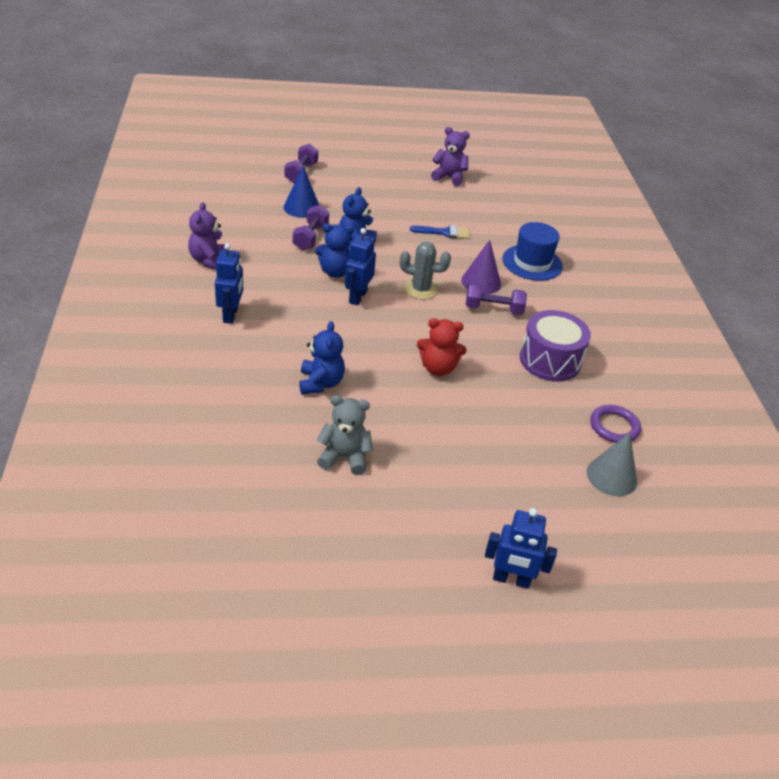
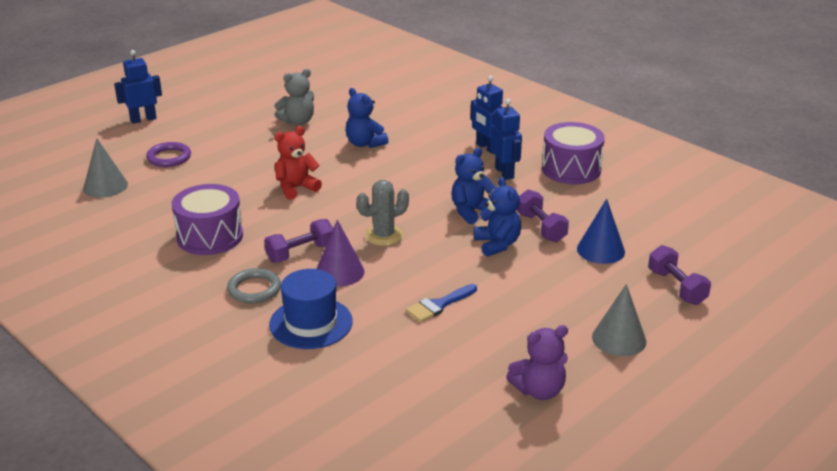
camera: 145 degrees right, 10 degrees down
purple teddy bear [188,202,226,269] -> purple drum [542,122,605,184]
blue robot [345,228,376,305] -> blue robot moved to [490,99,522,180]
purple ring [590,405,641,443] -> purple ring moved to [146,142,191,167]
none -> grey ring [227,268,281,304]
none -> grey cone [592,284,646,356]

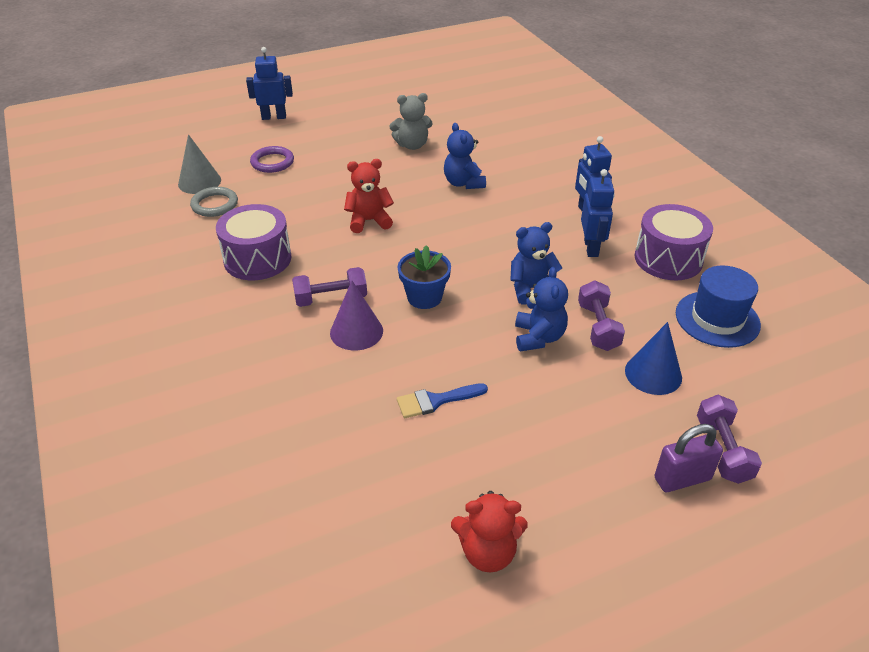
camera: 20 degrees right, 10 degrees up
grey ring [227,268,281,304] -> grey ring moved to [190,187,238,217]
blue hat [269,269,353,349] -> blue hat moved to [676,266,761,348]
grey cactus [357,180,409,246] -> blue flower pot [398,245,451,309]
purple teddy bear [506,325,568,400] -> red teddy bear [451,491,527,572]
grey cone [592,284,646,356] -> none
none -> purple padlock [654,424,723,492]

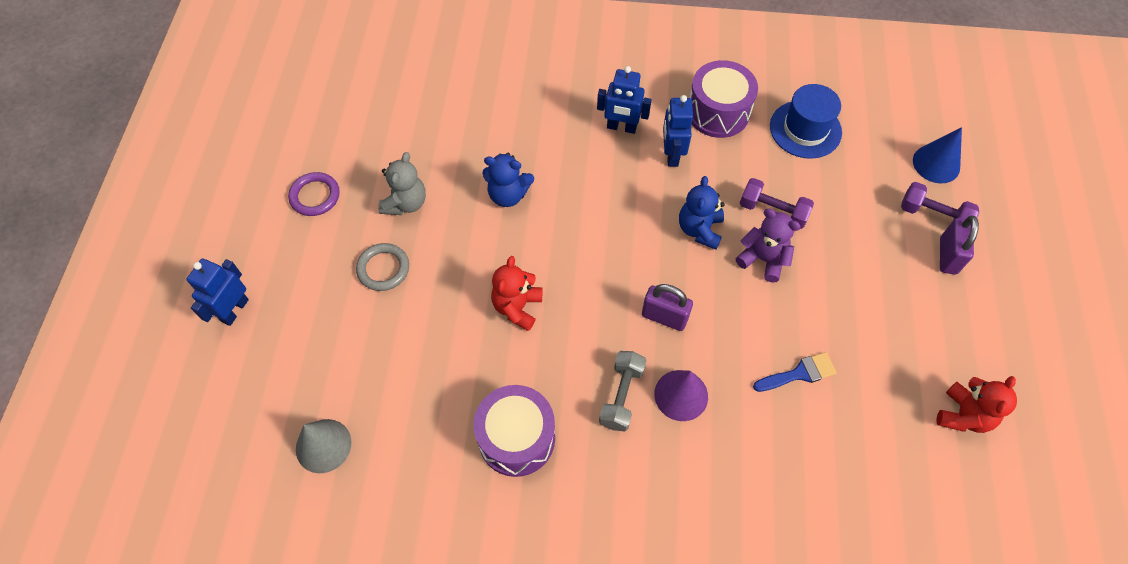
camera: 60 degrees left, 20 degrees up
grey ring [190,187,238,217] -> grey ring moved to [356,243,409,291]
purple ring [250,146,294,173] -> purple ring moved to [288,172,340,216]
purple dumbbell [292,267,367,307] -> grey dumbbell [599,351,647,431]
blue brush [397,383,488,418] -> blue brush turned 120 degrees counterclockwise [753,352,837,392]
blue flower pot [398,245,451,309] -> purple padlock [642,284,693,331]
blue teddy bear [515,267,568,352] -> purple teddy bear [736,209,801,283]
blue robot [581,169,615,257] -> blue robot turned 120 degrees counterclockwise [663,95,693,167]
blue cone [625,322,682,395] -> blue cone moved to [913,127,962,183]

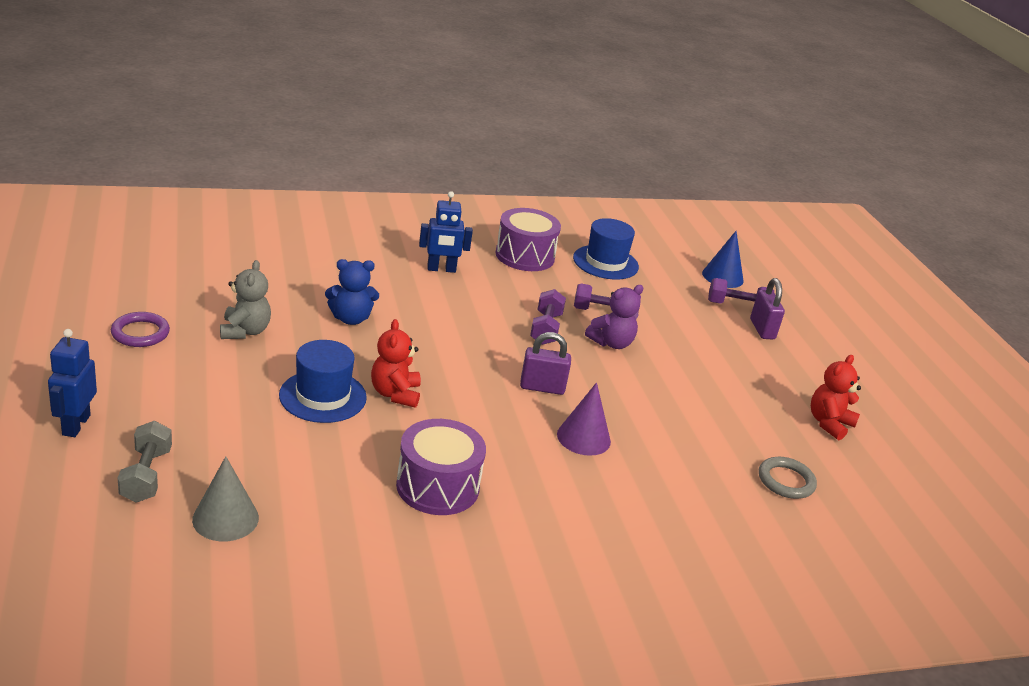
camera: 25 degrees left, 30 degrees down
grey ring [356,243,409,291] -> grey ring moved to [759,457,817,499]
grey dumbbell [599,351,647,431] -> grey dumbbell moved to [118,421,172,503]
blue robot [663,95,693,167] -> none
blue teddy bear [679,176,724,250] -> purple dumbbell [530,289,566,345]
purple teddy bear [736,209,801,283] -> purple teddy bear turned 135 degrees clockwise [585,285,643,349]
blue brush [753,352,837,392] -> none
red teddy bear [936,376,1017,433] -> red teddy bear turned 150 degrees counterclockwise [811,355,861,440]
none -> blue hat [279,340,367,423]

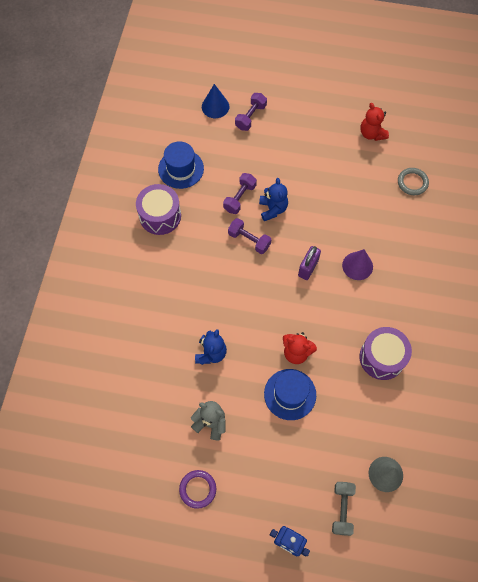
camera: 60 degrees left, 35 degrees up
grey dumbbell [118,421,172,503] -> grey dumbbell turned 75 degrees clockwise [332,482,356,536]
blue robot [419,191,473,273] -> none
purple teddy bear [585,285,643,349] -> blue teddy bear [259,178,288,221]
purple padlock [750,278,785,339] -> none

